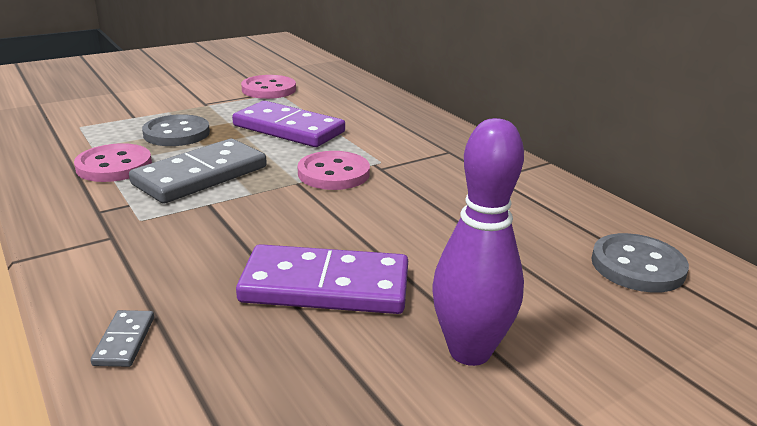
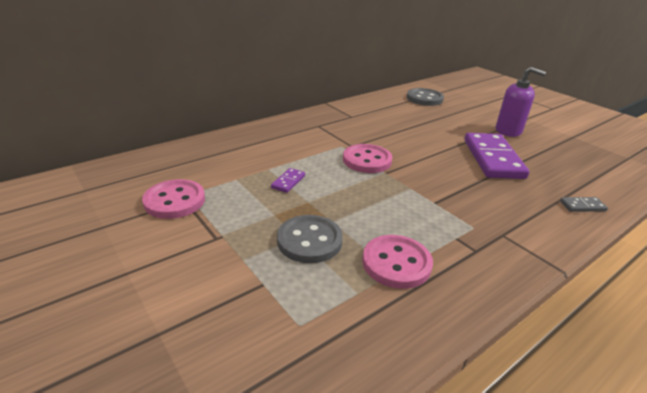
camera: 95 degrees left, 5 degrees up
grey domino [129,139,267,203] -> none
purple domino [232,101,345,147] -> purple domino [271,168,305,193], size x0.42
purple bowling pin [432,118,524,366] -> purple soap dispenser [496,67,546,137]

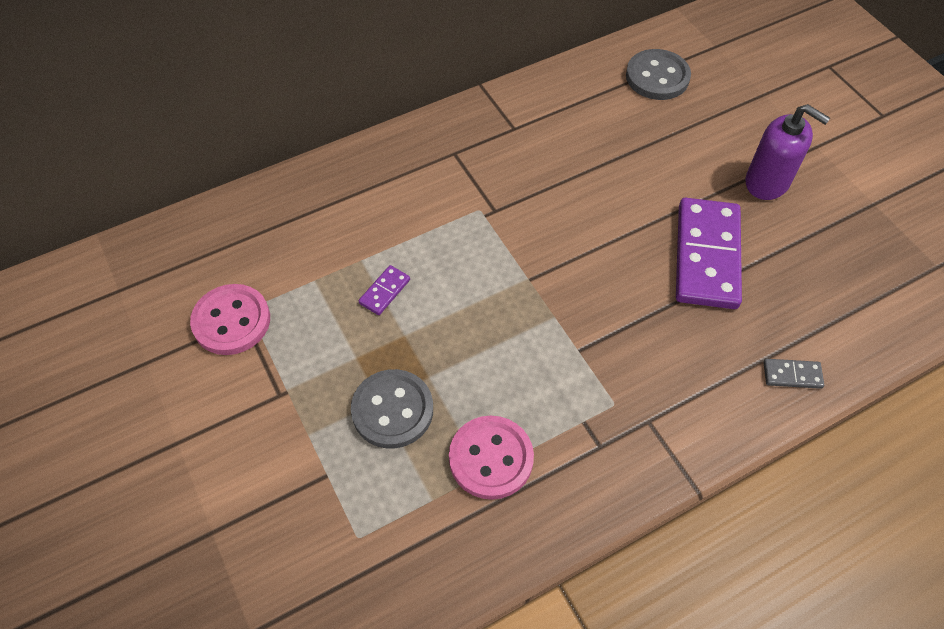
camera: 10 degrees right, 25 degrees up
pink button [343,144,392,173] -> none

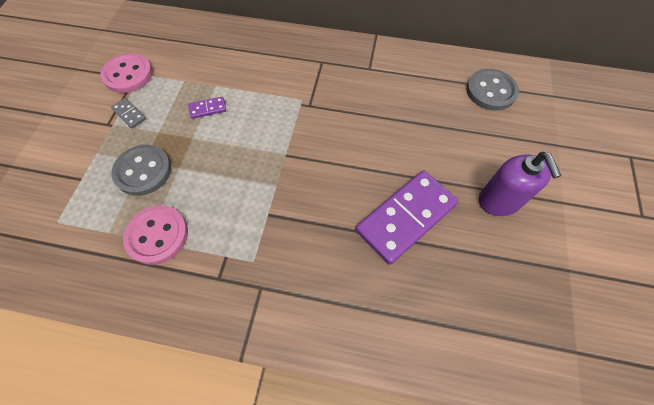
camera: 40 degrees right, 5 degrees up
grey domino [763,359,824,389] -> grey domino moved to [111,98,146,129]

